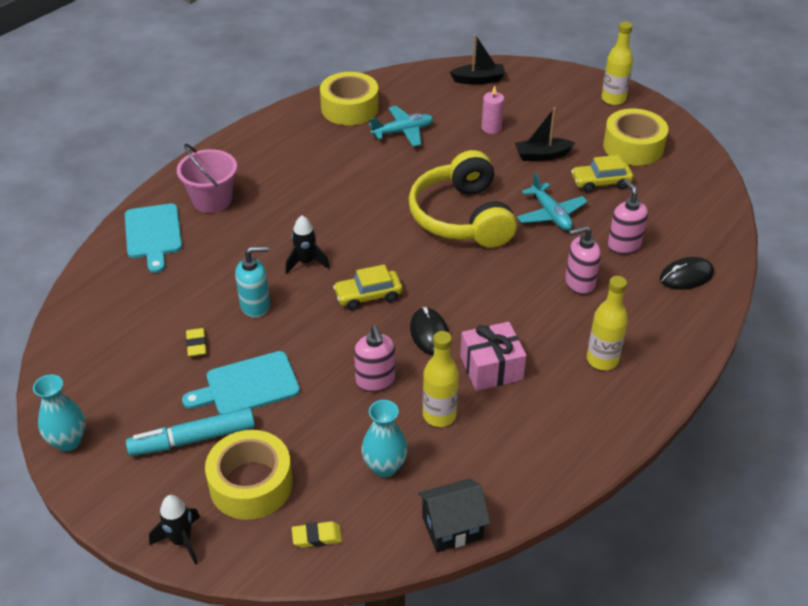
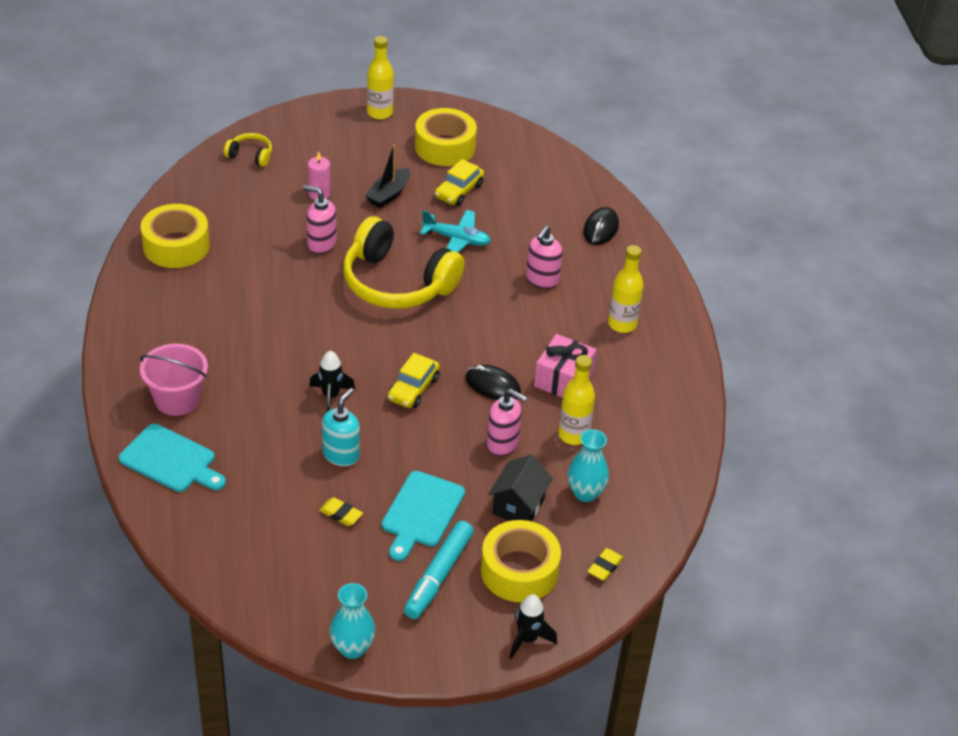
camera: 50 degrees left, 0 degrees up
turquoise plane [369,106,434,147] -> none
black house [418,478,490,552] -> black house moved to [488,455,553,521]
black boat [450,34,506,84] -> yellow headphones [224,133,272,167]
pink soap dispenser [608,179,648,254] -> pink soap dispenser moved to [303,185,336,254]

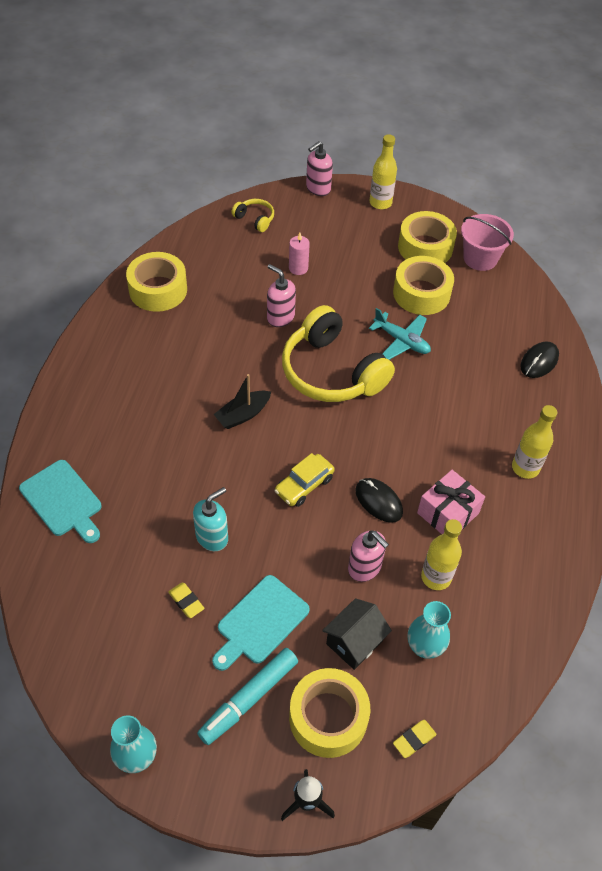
camera: 20 degrees right, 10 degrees up
pink bucket [140,344,208,416] -> pink bucket moved to [461,214,514,271]
black rocket [309,350,355,412] -> none
black boat [365,144,410,208] -> black boat moved to [214,374,271,429]
yellow car [435,159,484,206] -> yellow tape [393,256,454,315]
pink soap dispenser [526,226,563,289] -> pink soap dispenser moved to [306,141,333,196]

